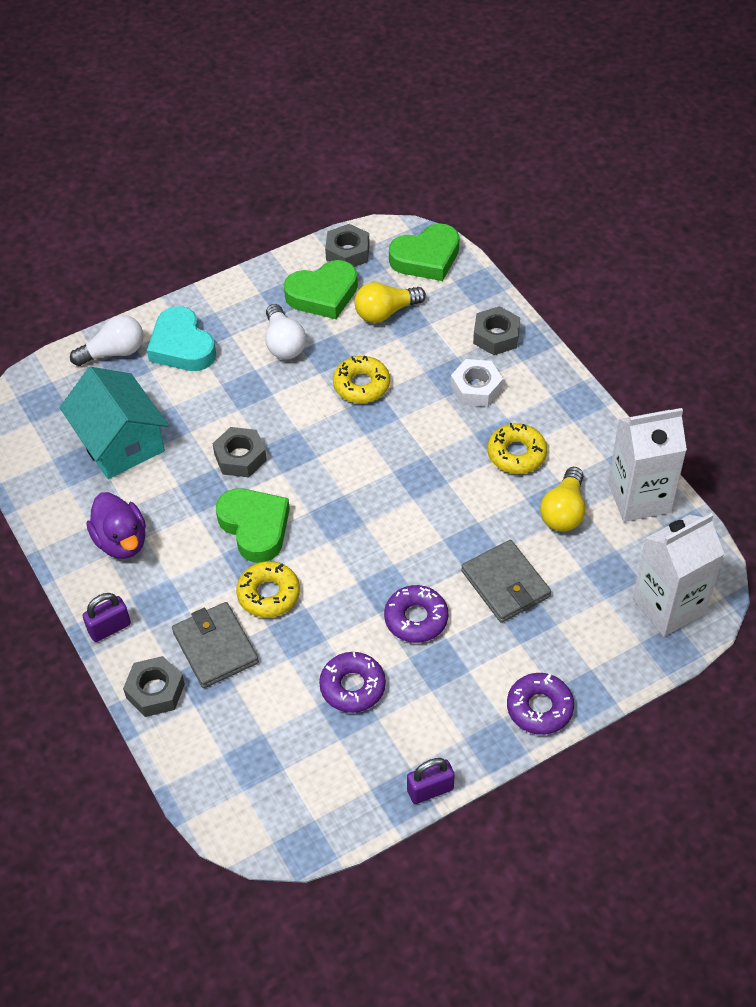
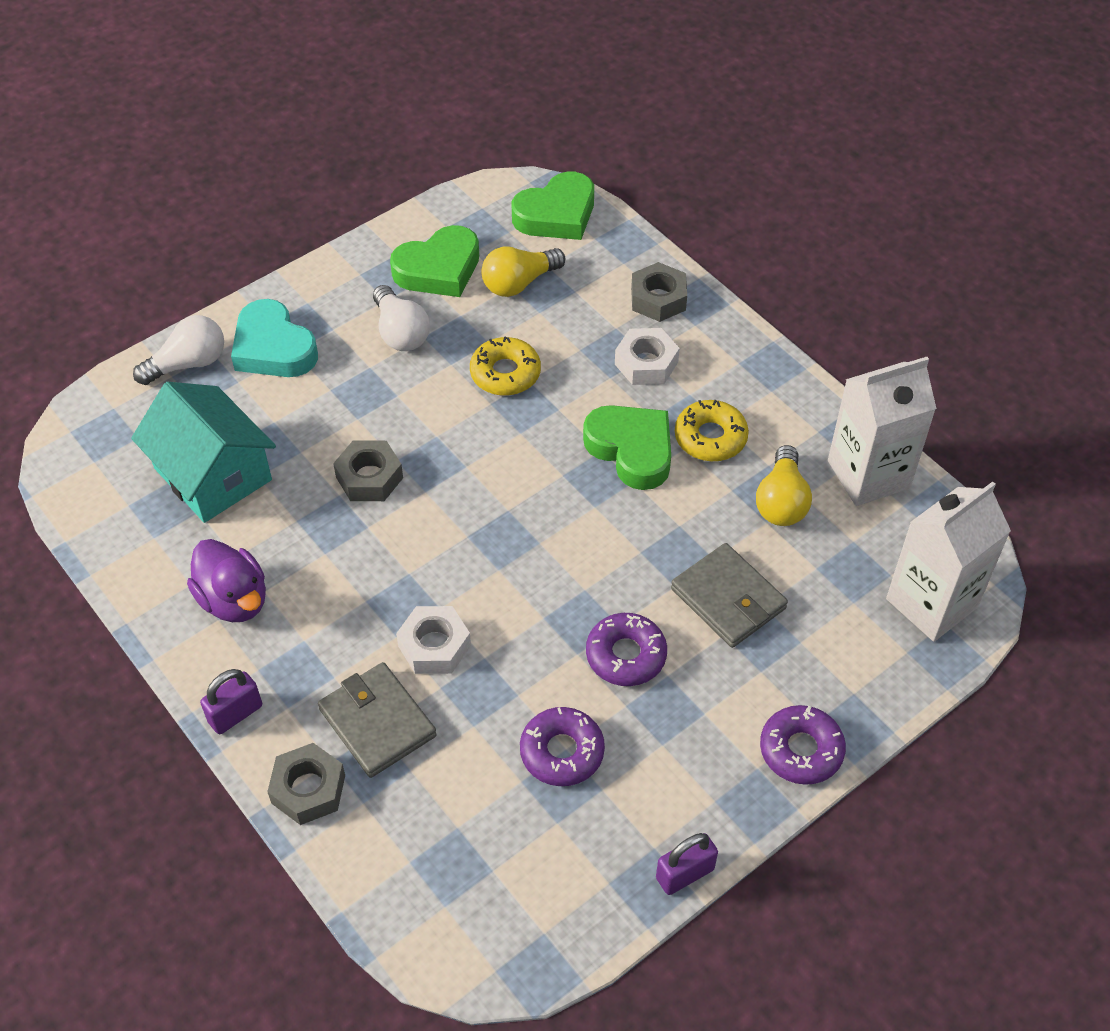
camera: 10 degrees left, 0 degrees up
green heart [216,488,290,563] -> green heart moved to [583,405,671,490]
yellow donut [236,561,300,618] -> white nut [396,606,471,674]
grey nut [325,224,370,267] -> none

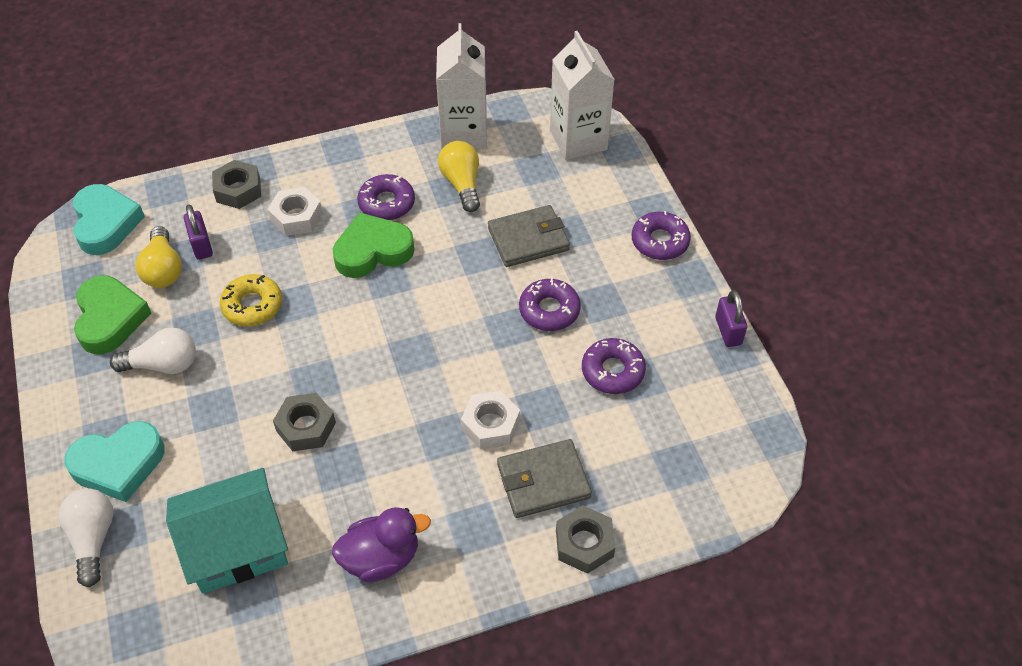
camera: 70 degrees left, 0 degrees up
purple padlock [200,669,262,734] -> purple padlock moved to [184,205,213,260]
green heart [512,172,594,240] -> turquoise heart [73,184,145,255]
yellow donut [675,400,749,461] -> purple donut [357,174,415,220]
yellow light bulb [756,445,812,526] -> yellow light bulb turned 135 degrees counterclockwise [438,141,480,212]

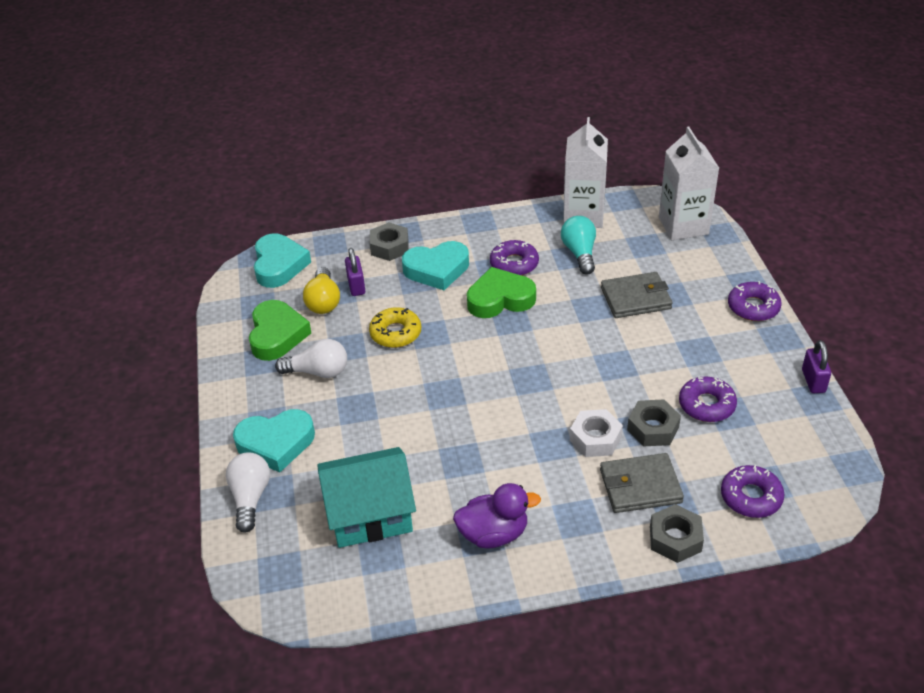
camera: 10 degrees right, 10 degrees down
white nut [268,187,322,236] -> turquoise heart [402,241,469,290]
grey nut [273,393,336,451] -> grey nut moved to [627,399,681,446]
yellow light bulb [438,141,480,212] -> turquoise light bulb [561,216,596,274]
purple donut [519,278,581,331] -> purple donut moved to [721,465,785,518]

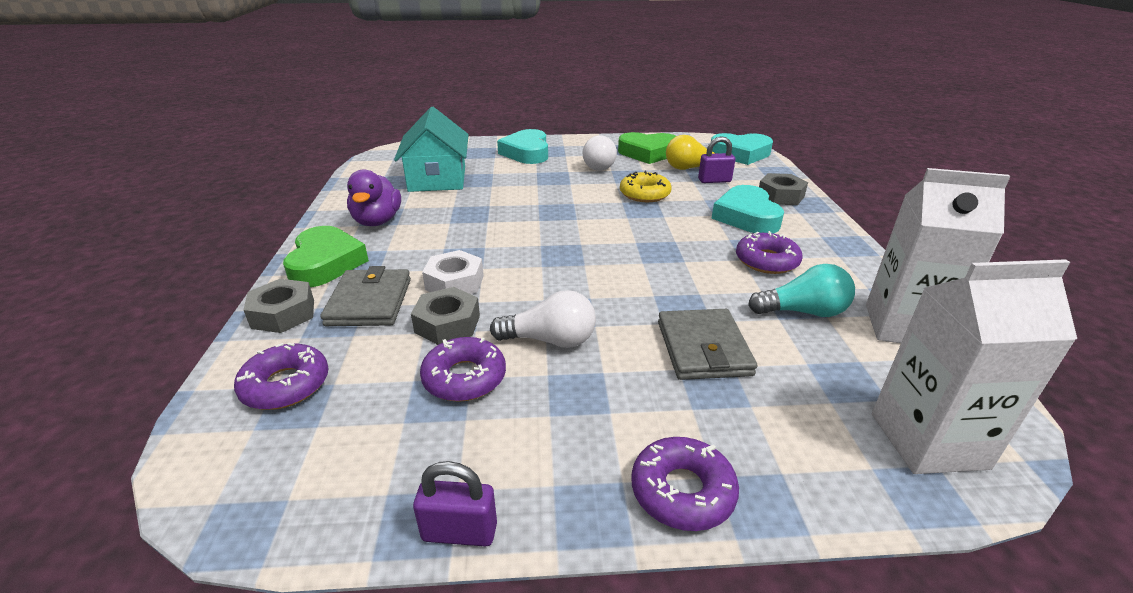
camera: 95 degrees right, 10 degrees down
white light bulb [226,452,270,533] -> white light bulb moved to [490,290,596,348]
green heart [467,267,536,318] -> green heart moved to [283,226,369,287]

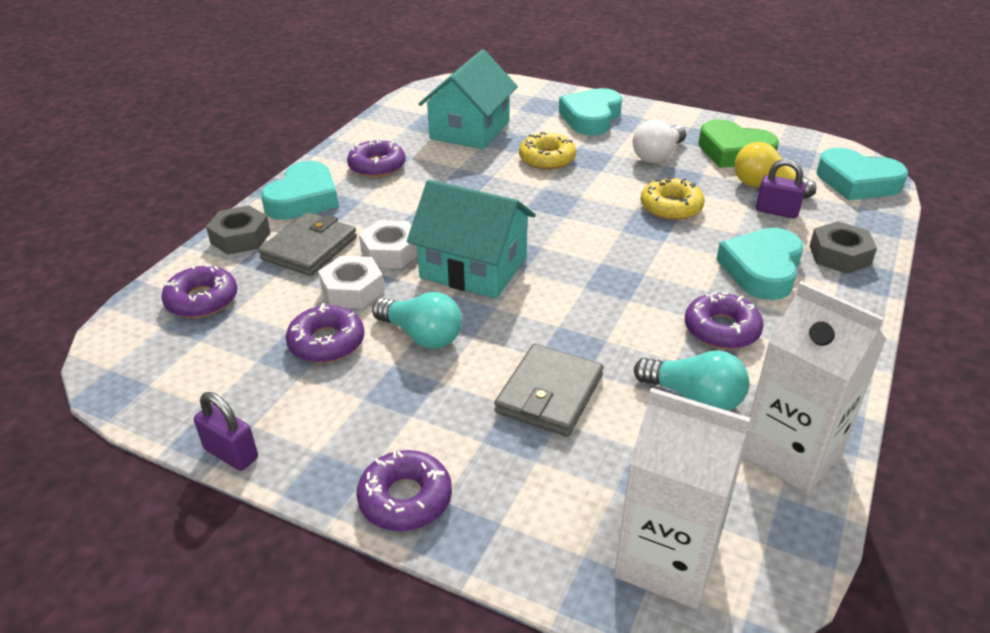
camera: 30 degrees right, 5 degrees up
green heart [283,226,369,287] -> turquoise heart [261,161,339,220]
purple duck [347,169,401,226] -> purple donut [347,139,406,177]
grey nut [411,287,480,345] -> white nut [318,256,384,308]
white light bulb [490,290,596,348] -> turquoise light bulb [372,292,462,349]
none -> turquoise house [407,180,536,299]
none -> yellow donut [519,132,576,170]

